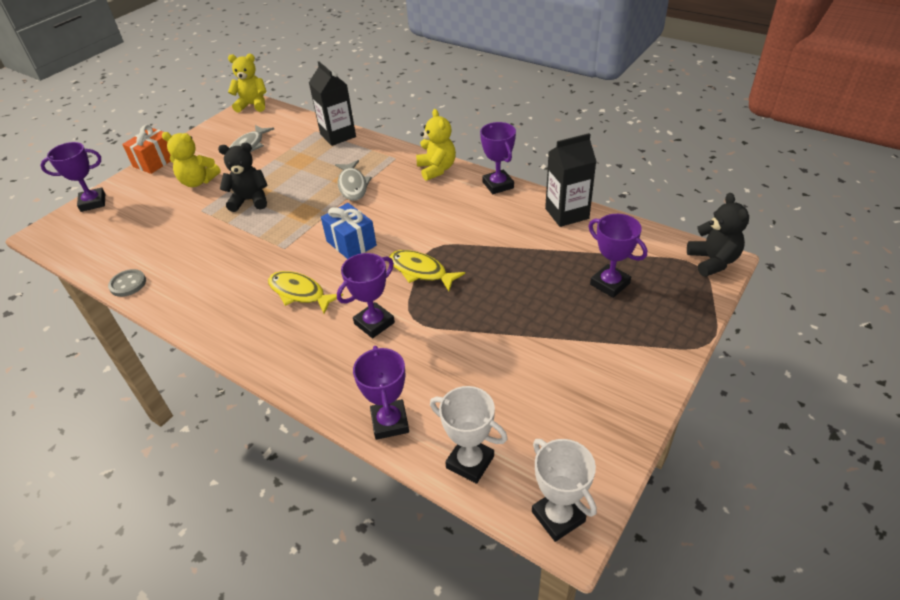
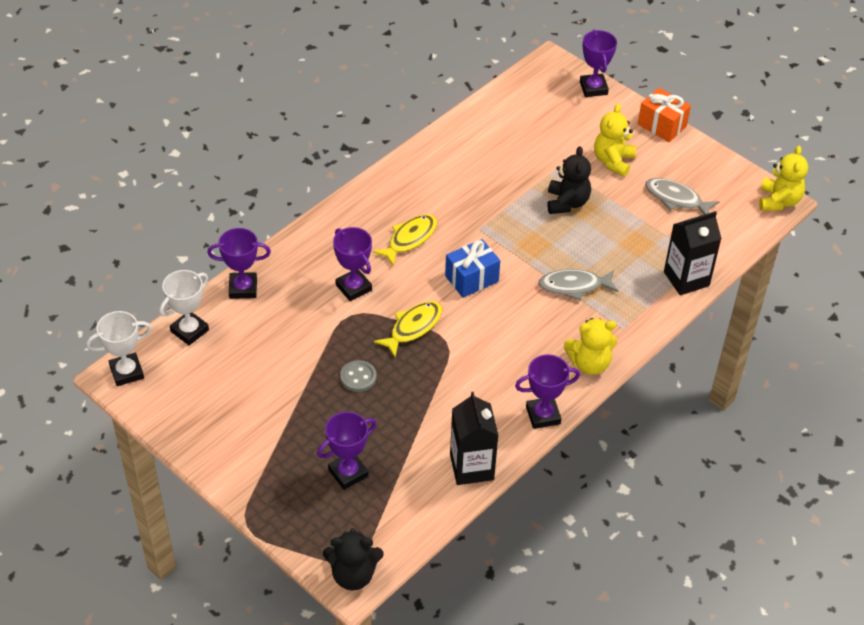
camera: 95 degrees right, 5 degrees up
grey button [108,269,146,297] -> grey button moved to [340,360,377,392]

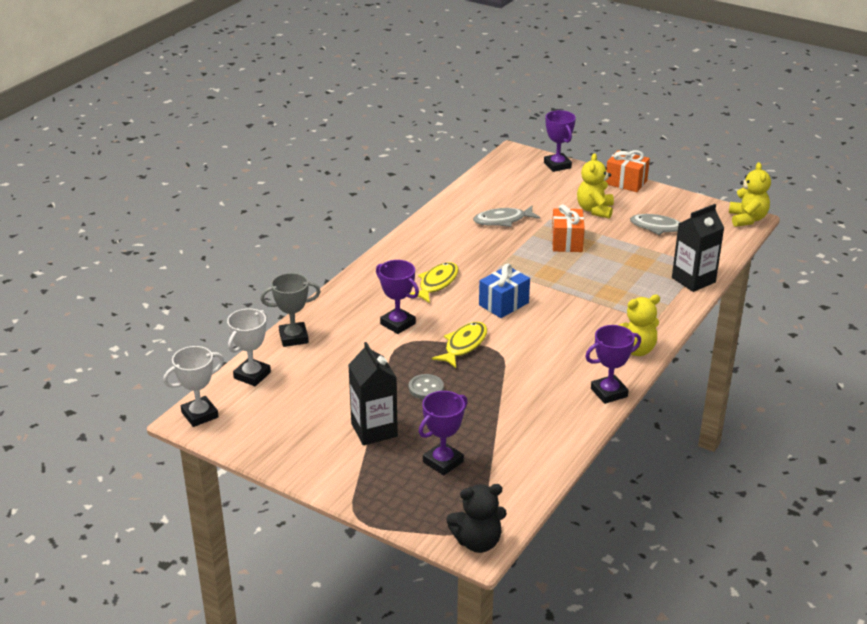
camera: 10 degrees left, 15 degrees down
purple trophy [207,228,271,299] -> grey trophy [260,273,321,347]
black carton [450,392,498,485] -> black carton moved to [348,342,398,445]
grey fish [538,269,618,300] -> grey fish moved to [473,206,540,227]
black teddy bear [547,146,591,214] -> orange gift [552,204,585,252]

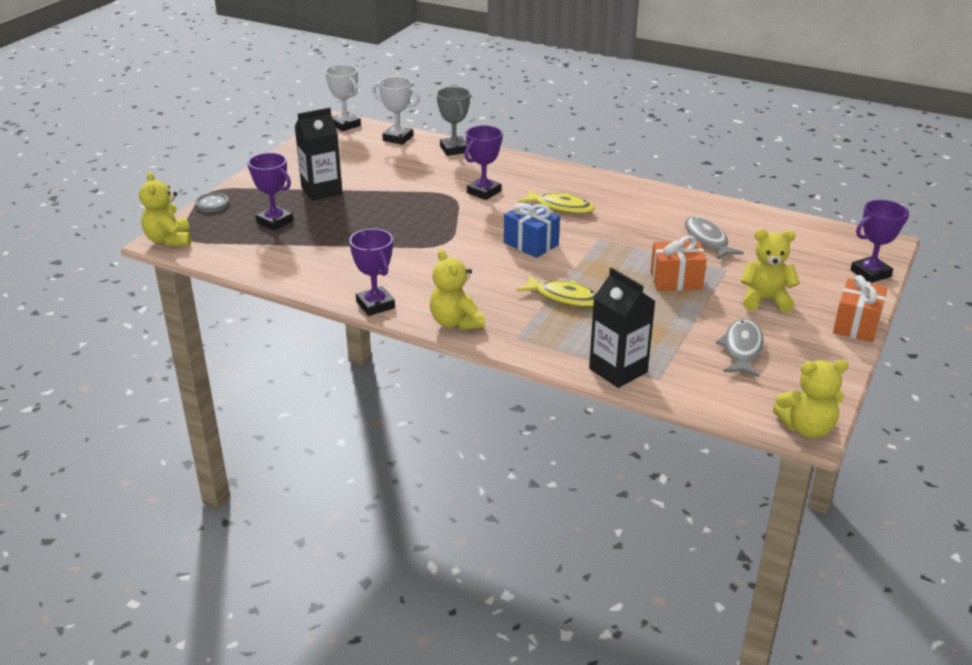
camera: 85 degrees right, 0 degrees up
grey button [409,374,444,399] -> grey button moved to [195,193,229,212]
yellow fish [432,322,487,368] -> yellow fish moved to [516,275,597,307]
black teddy bear [446,484,507,553] -> yellow teddy bear [139,172,191,247]

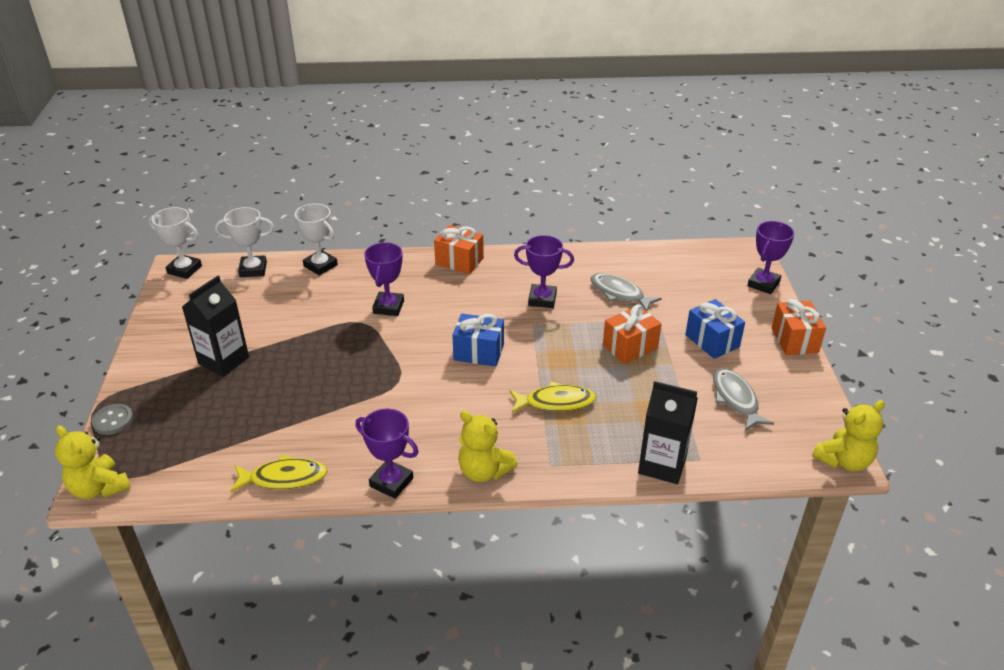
camera: 30 degrees left, 5 degrees up
purple trophy [248,153,293,231] -> purple trophy moved to [514,235,574,308]
grey trophy [437,87,470,156] -> white trophy [295,203,338,276]
yellow fish [518,189,595,214] -> yellow fish moved to [230,454,327,492]
yellow teddy bear [740,229,800,312] -> blue gift [685,299,745,359]
none -> orange gift [434,225,484,274]

